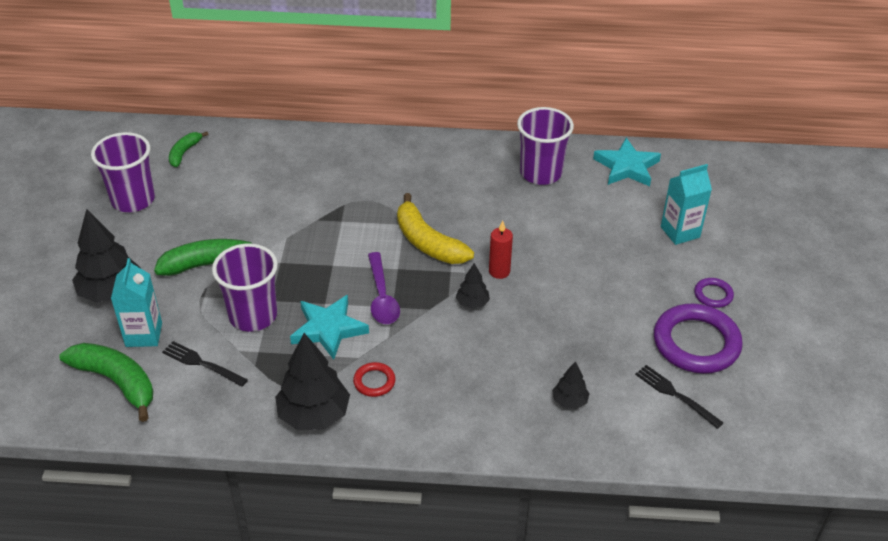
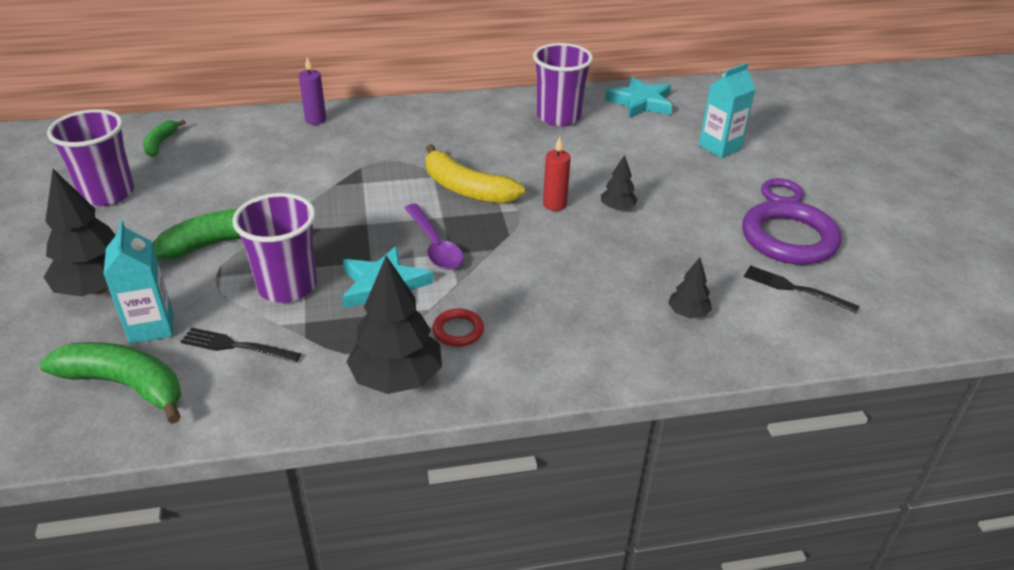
camera: 15 degrees left, 5 degrees down
black tree [456,263,490,309] -> black tree moved to [601,155,638,211]
none -> purple candle [299,57,326,125]

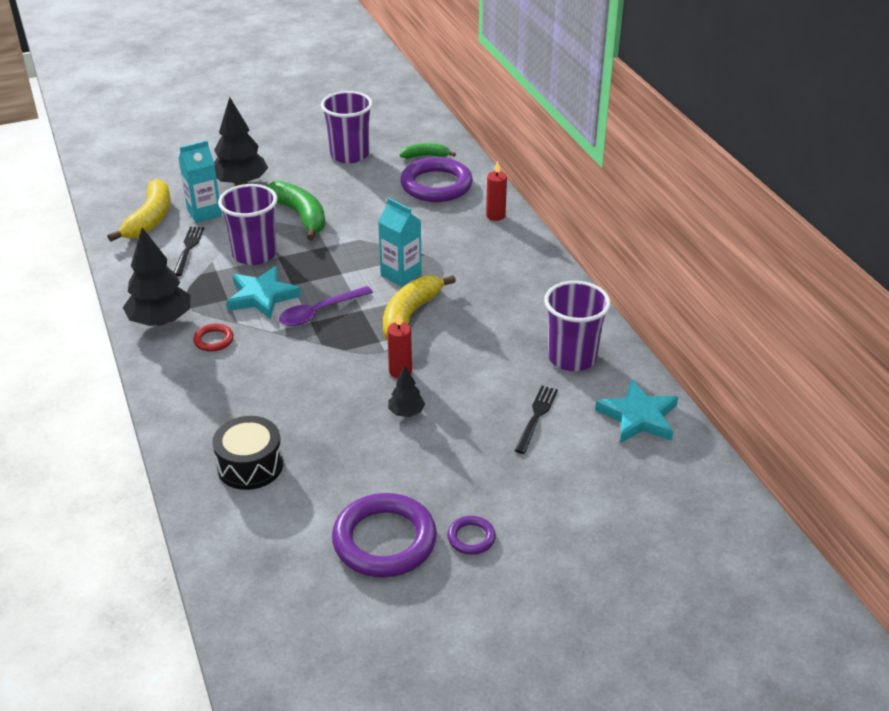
camera: 80 degrees right, 0 degrees up
green banana [40,342,181,424] -> yellow banana [107,179,170,241]
purple candle [299,57,326,125] -> red candle [486,161,507,221]
black tree [668,258,712,318] -> black drum [212,416,283,490]
turquoise carton [699,63,755,158] -> turquoise carton moved to [378,198,422,287]
black fork [744,265,859,313] -> black fork moved to [514,386,558,454]
none -> purple ring [400,157,473,202]

